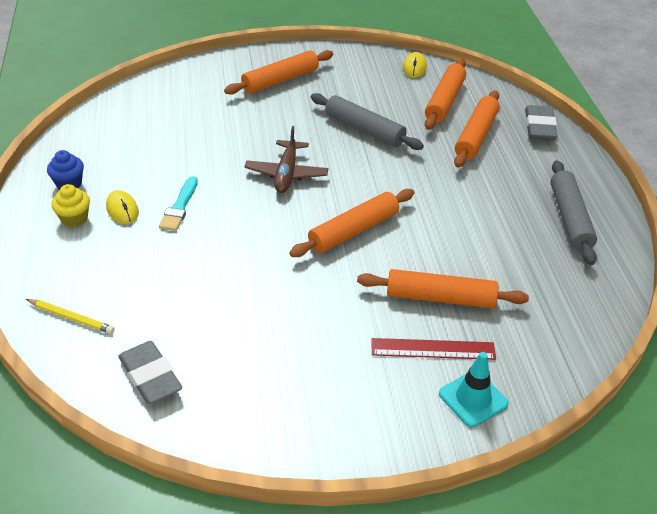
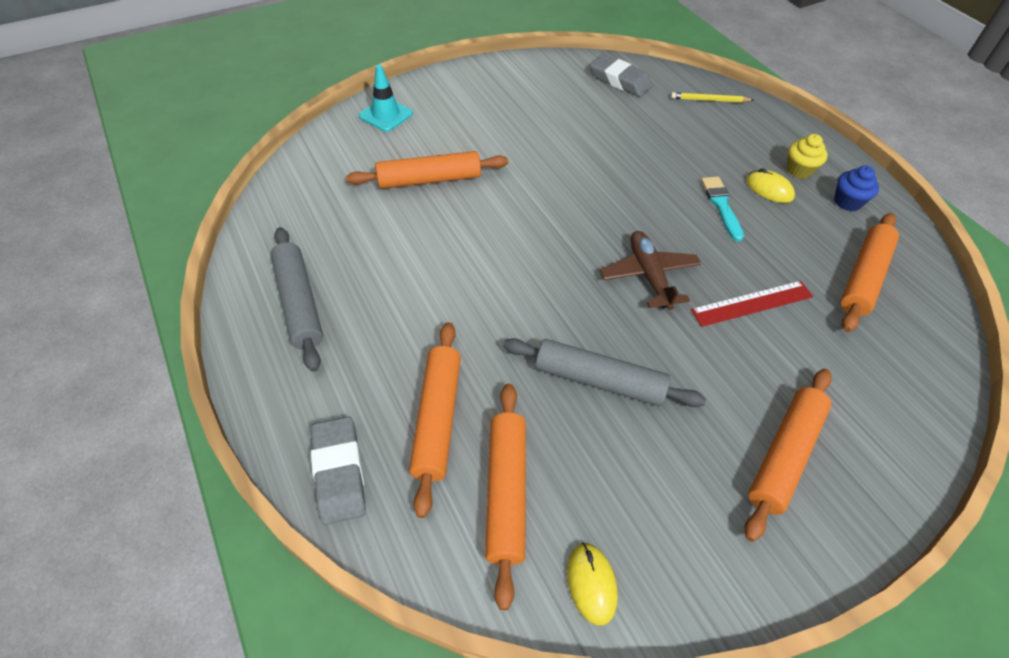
camera: 160 degrees right, 10 degrees up
orange rolling pin [289,189,414,257] -> orange rolling pin moved to [840,213,899,332]
red ruler [372,338,496,360] -> red ruler moved to [691,281,813,327]

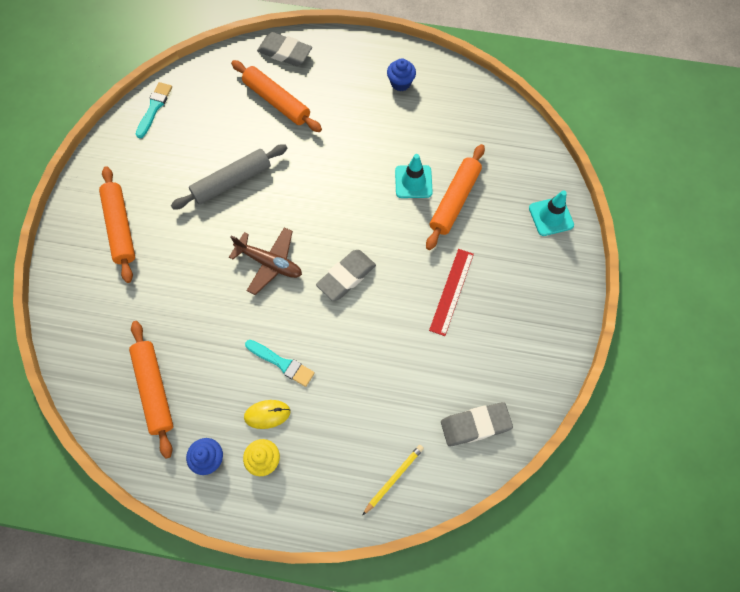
camera: 130 degrees right, 15 degrees up
grey rolling pin [271,227,323,372] -> blue cupcake [387,58,416,91]
orange rolling pin [485,384,526,610] -> none
yellow mouse [567,543,618,626] -> turquoise brush [136,82,172,138]
red ruler [691,281,813,327] -> red ruler moved to [429,249,474,336]
none -> grey eraser [316,250,376,301]
none -> turquoise traffic cone [395,154,433,198]

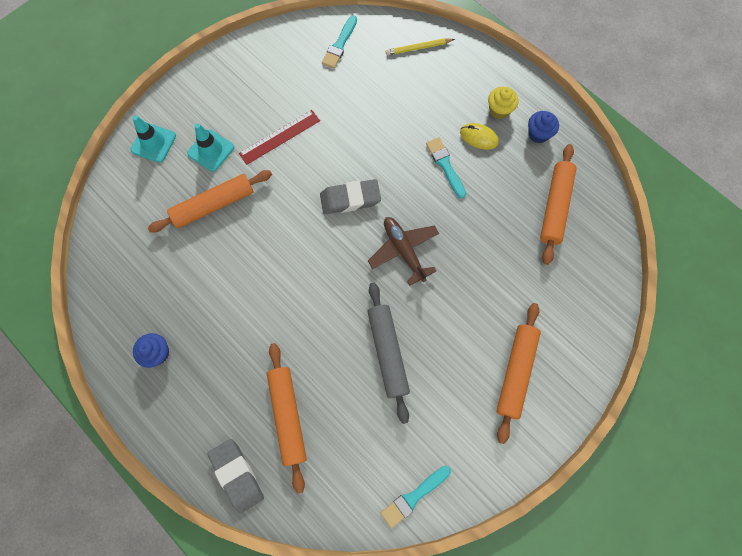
camera: 145 degrees left, 5 degrees up
grey rolling pin [171,144,288,210] -> grey rolling pin turned 75 degrees clockwise [368,283,410,424]
turquoise traffic cone [395,154,433,198] -> turquoise traffic cone moved to [187,123,234,171]
grey eraser [441,402,513,446] -> turquoise brush [322,15,357,68]

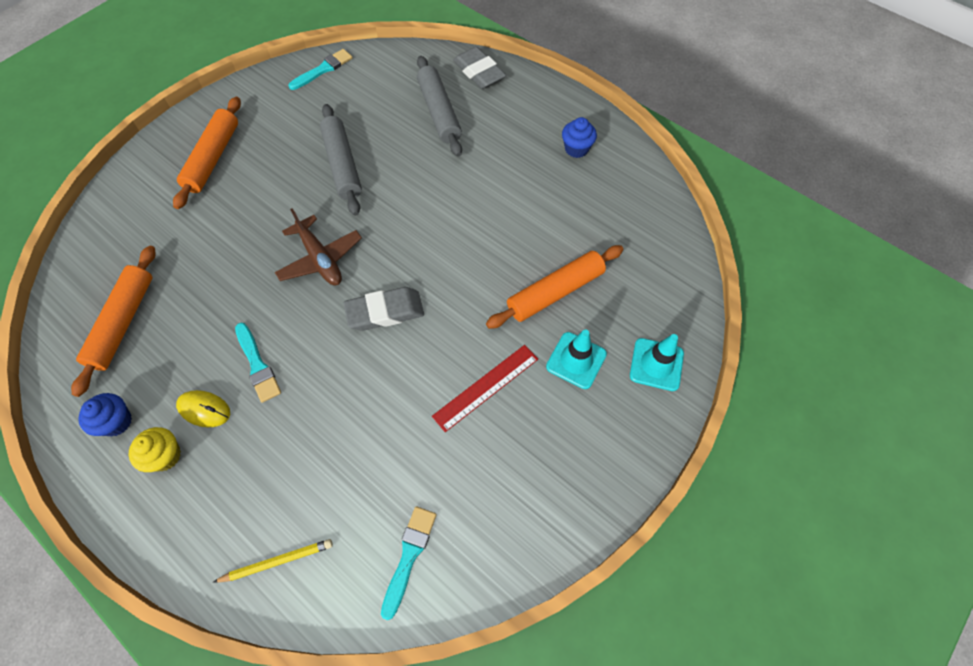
camera: 175 degrees right, 10 degrees down
orange rolling pin [267,343,307,494] -> grey rolling pin [417,56,462,157]

